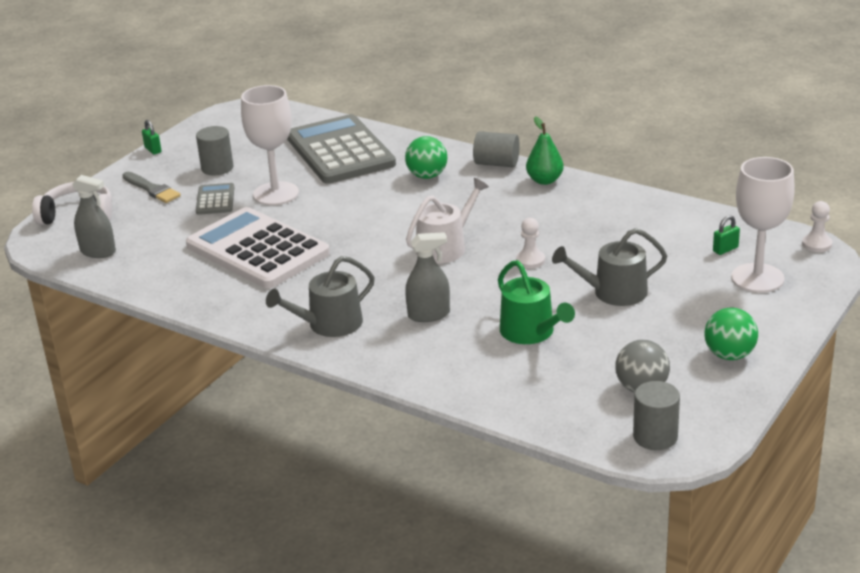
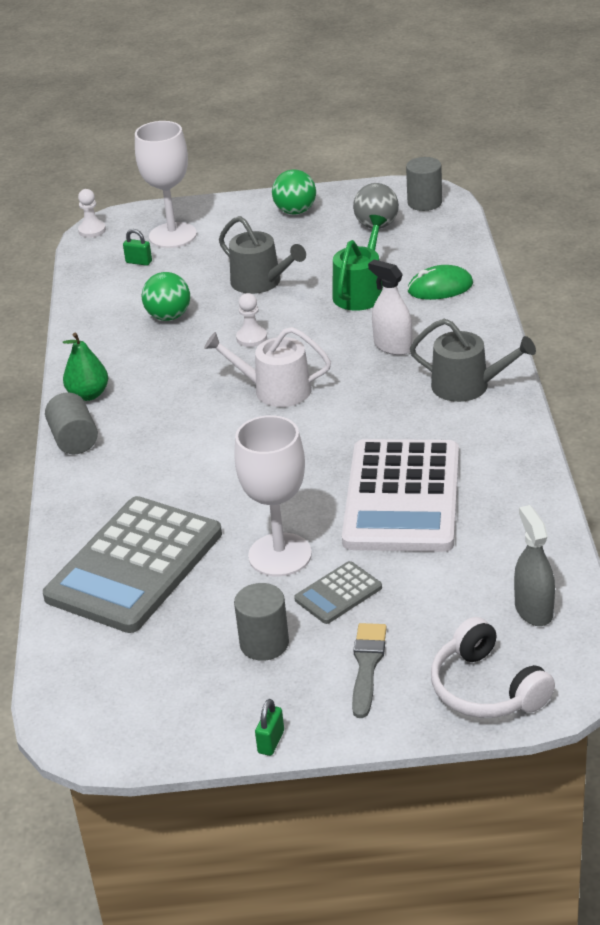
camera: 125 degrees left, 5 degrees up
green ball [405,136,447,179] -> green ball moved to [142,272,190,321]
grey spray bottle [405,232,450,322] -> white spray bottle [368,260,412,355]
none -> green mouse [408,265,473,300]

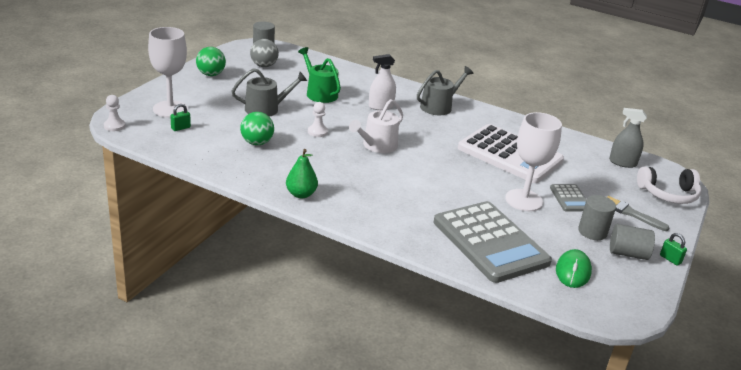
camera: 65 degrees left, 5 degrees down
grey cylinder [45,392,98,454] -> grey cylinder moved to [610,224,655,260]
green mouse [408,265,473,300] -> green mouse moved to [556,249,592,288]

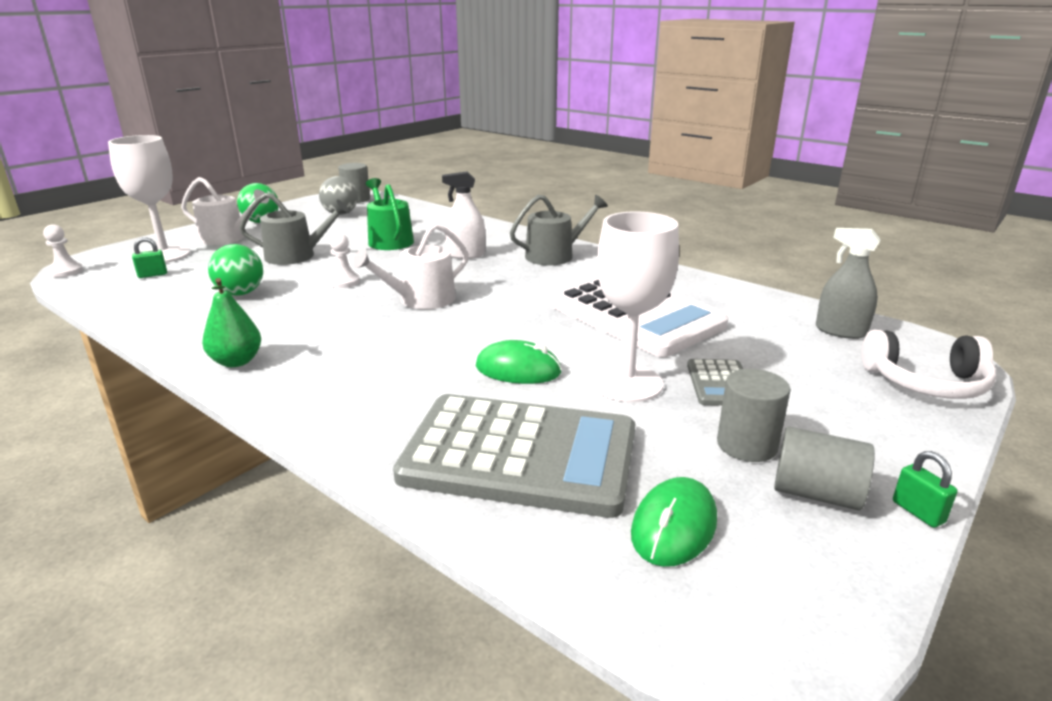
camera: 15 degrees right, 5 degrees down
grey calculator [434,201,552,283] -> grey calculator turned 60 degrees counterclockwise [393,394,635,518]
grey brush [607,196,670,231] -> none
none -> white watering can [181,177,269,245]
none -> green mouse [476,340,562,384]

